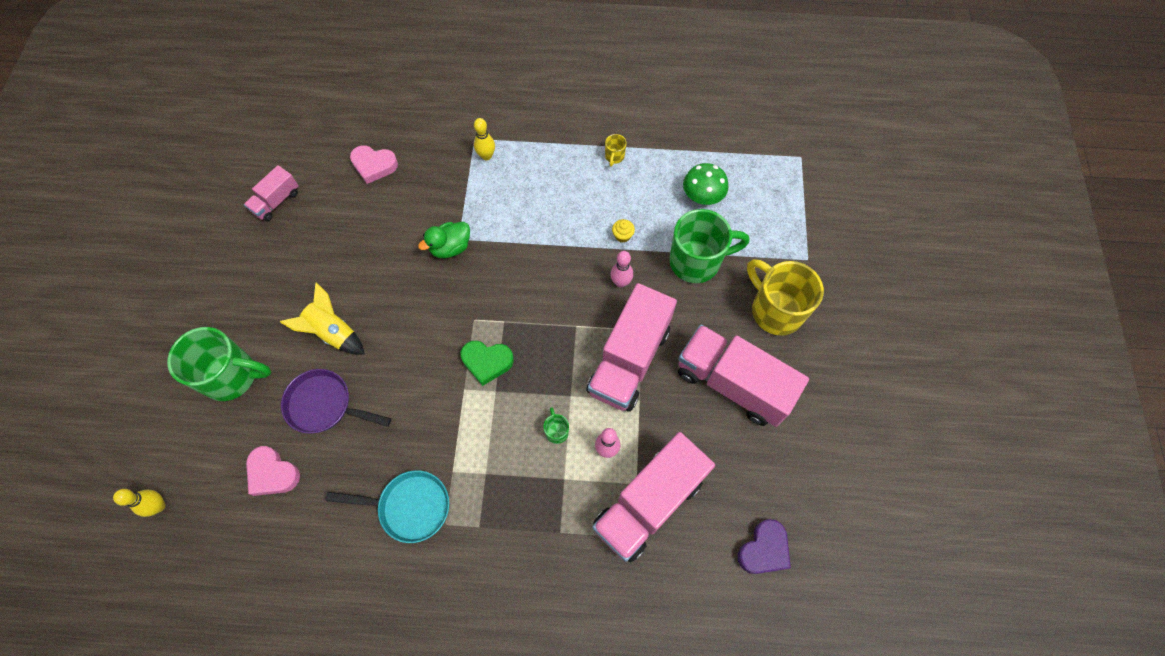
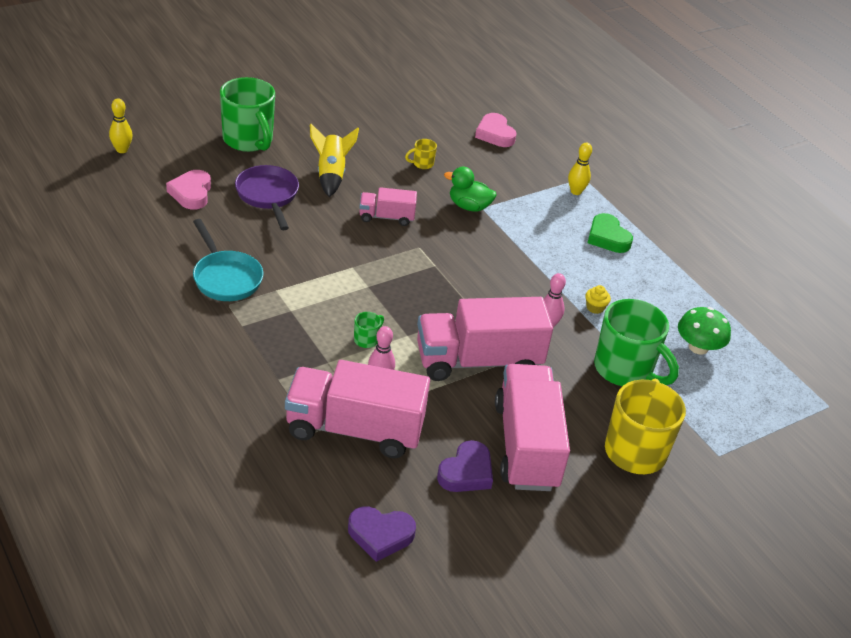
camera: 50 degrees right, 25 degrees down
pink truck [244,165,299,222] -> pink truck moved to [359,187,417,226]
green heart [461,341,514,386] -> green heart moved to [588,213,633,253]
yellow mug [605,134,627,167] -> yellow mug moved to [405,139,437,169]
none -> purple heart [437,440,493,492]

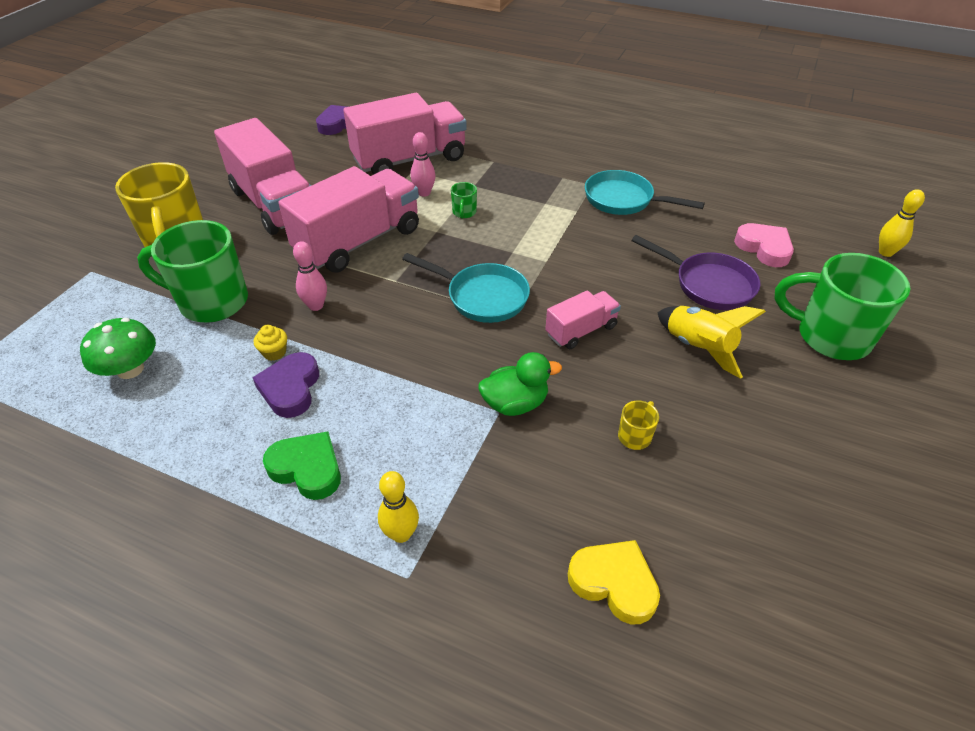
camera: 150 degrees right, 5 degrees up
purple heart [437,440,493,492] -> purple heart moved to [252,352,319,418]
pink heart [475,113,517,147] -> yellow heart [568,540,660,625]
none -> turquoise pan [402,253,530,323]

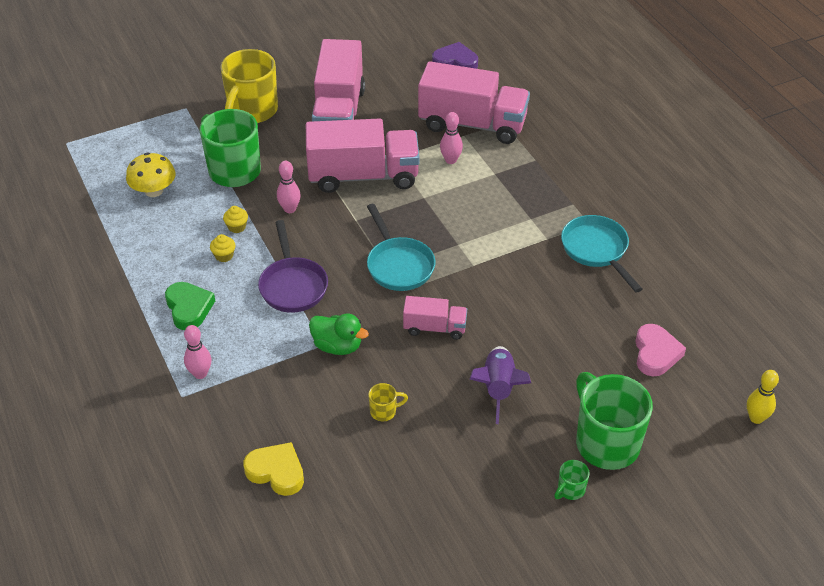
camera: 40 degrees right, 0 degrees up
green mushroom [80,318,156,379] -> yellow mushroom [126,153,176,197]
purple heart [252,352,319,418] -> yellow cupcake [210,234,235,262]
yellow bowling pin [378,471,419,543] -> pink bowling pin [184,325,211,379]
green mug [451,182,477,219] -> green mug moved to [554,460,590,500]
yellow heart [568,540,660,625] -> yellow heart turned 45 degrees counterclockwise [244,442,304,496]
purple pan [631,235,761,310] -> purple pan moved to [258,220,328,313]
yellow rocket [658,306,766,379] -> purple rocket [470,346,531,424]

